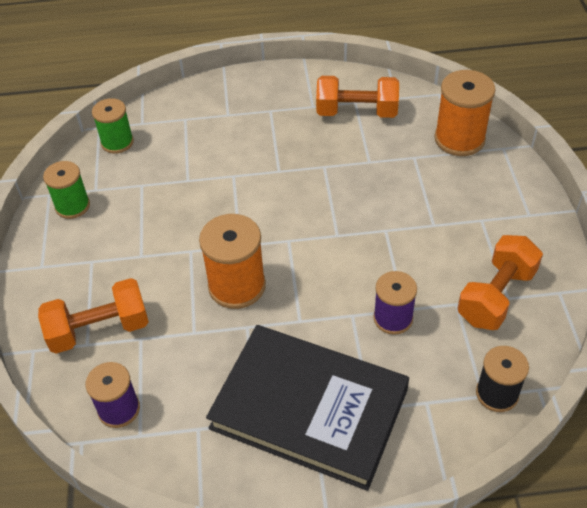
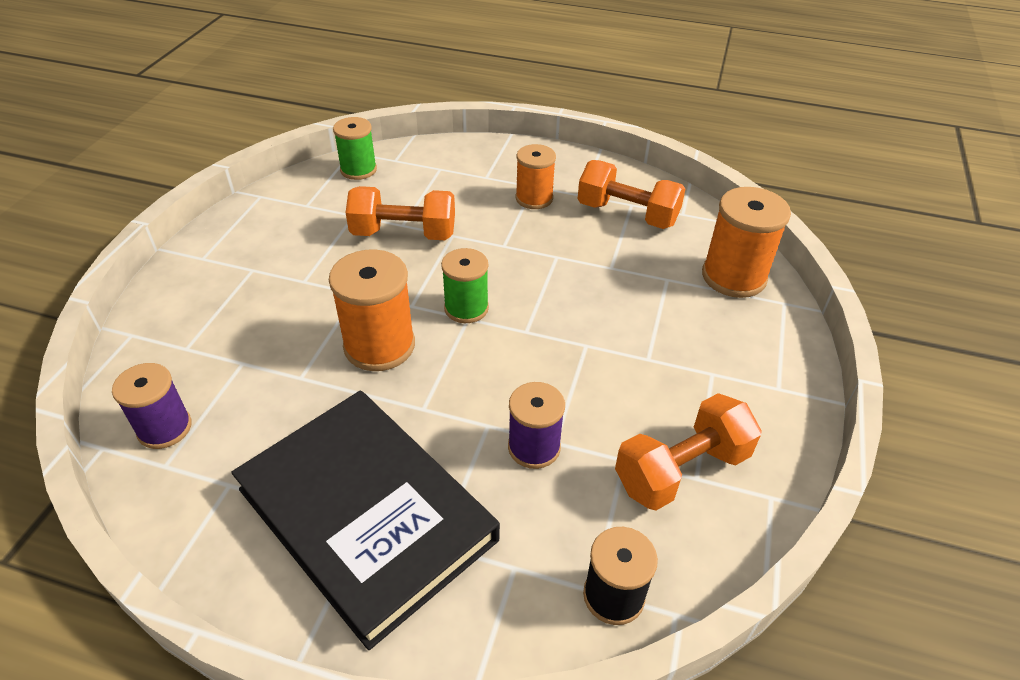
camera: 20 degrees right, 5 degrees down
orange dumbbell [38,278,149,353] -> orange dumbbell moved to [346,186,455,240]
green spool [43,161,90,219] -> green spool moved to [441,248,489,323]
none -> orange spool [516,144,556,209]

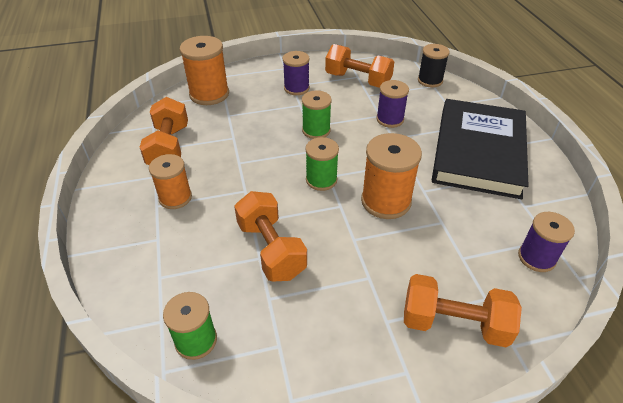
camera: 120 degrees left, 0 degrees up
none -> purple spool [283,51,310,95]
none -> green spool [302,90,332,139]
none -> orange dumbbell [404,274,522,347]

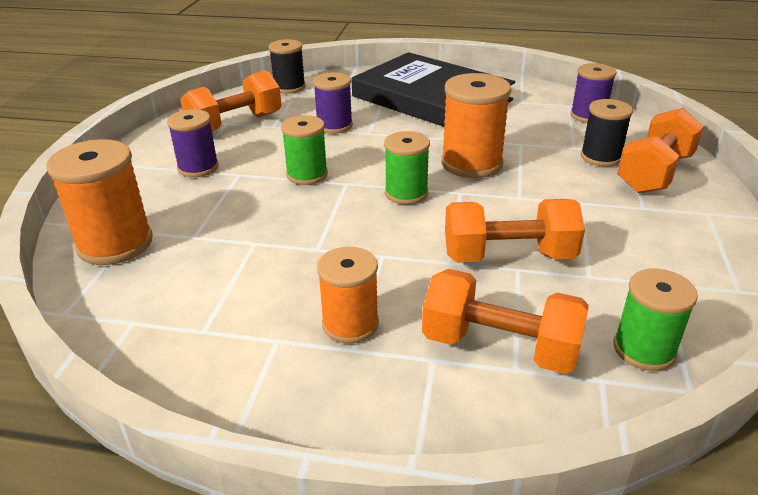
camera: 65 degrees left, 10 degrees down
orange dumbbell [140,97,188,165] -> orange dumbbell moved to [422,269,589,374]
none -> black spool [581,99,633,166]

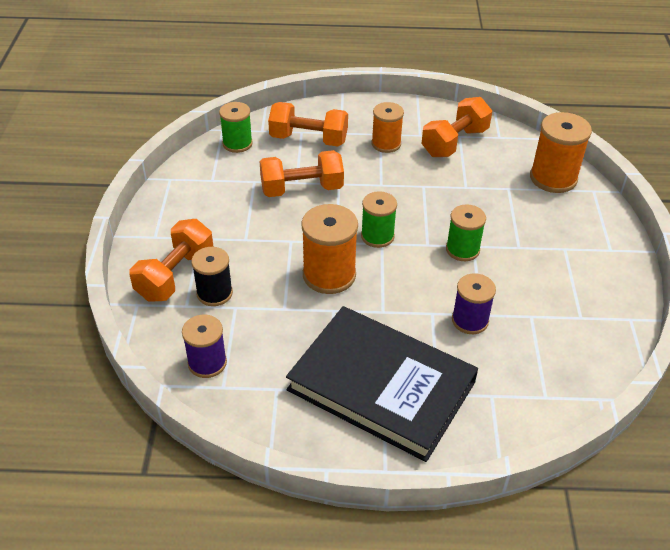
camera: 170 degrees right, 10 degrees up
purple spool [167,109,219,177] -> none
orange dumbbell [180,70,282,131] -> orange dumbbell moved to [421,97,492,157]
black spool [269,39,306,94] -> none

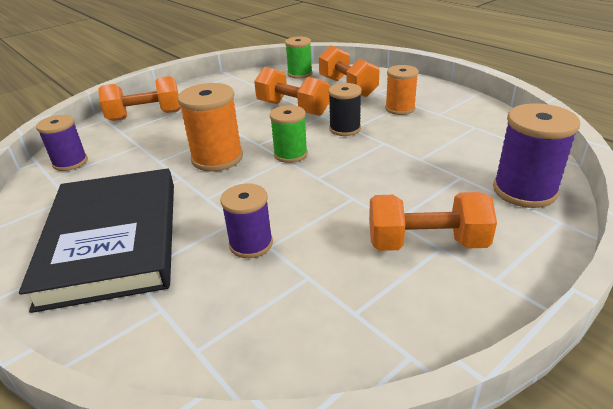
camera: 50 degrees right, 10 degrees down
black spool [191,247,233,306] -> black spool moved to [328,83,362,136]
orange dumbbell [421,97,492,157] -> orange dumbbell moved to [369,192,497,251]
green spool [446,204,486,261] -> none
orange spool [530,112,592,193] -> purple spool [493,103,580,208]

